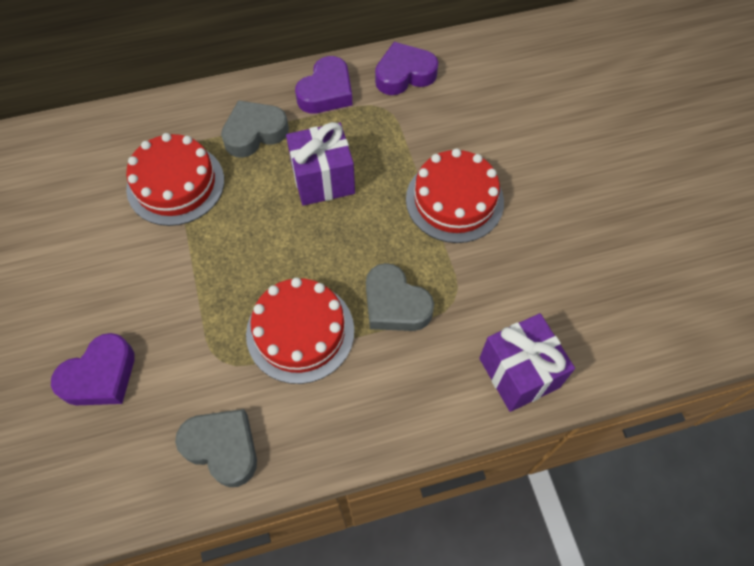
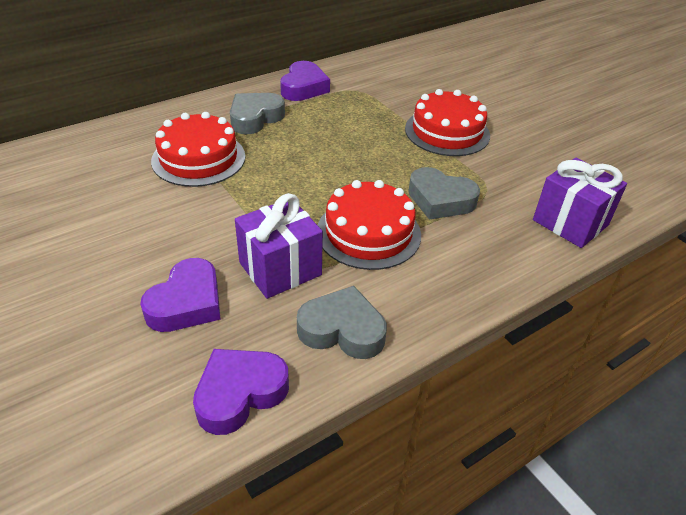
camera: 20 degrees left, 20 degrees down
purple gift [286,122,355,206] -> purple gift moved to [235,193,323,299]
purple heart [375,42,438,95] -> purple heart moved to [193,349,289,435]

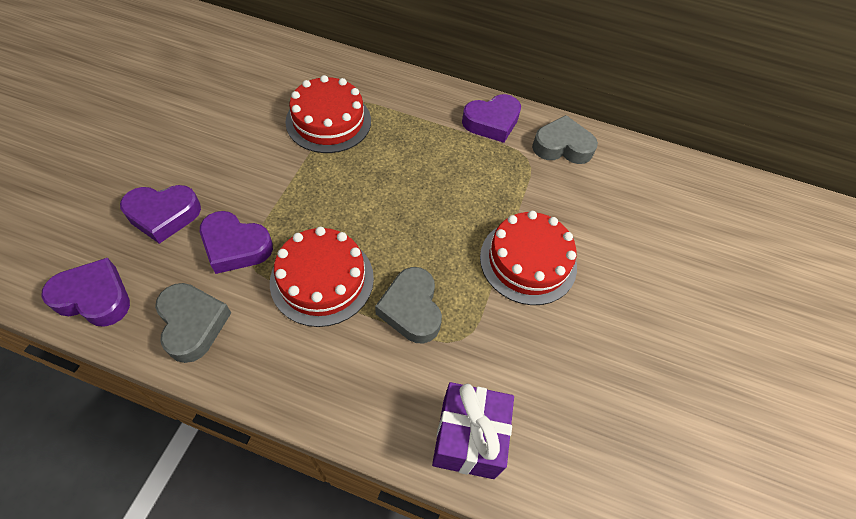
camera: 50 degrees right, 15 degrees up
grey heart [230,93,285,134] -> grey heart moved to [532,115,598,164]
purple gift [235,193,323,299] -> purple heart [200,211,273,274]

